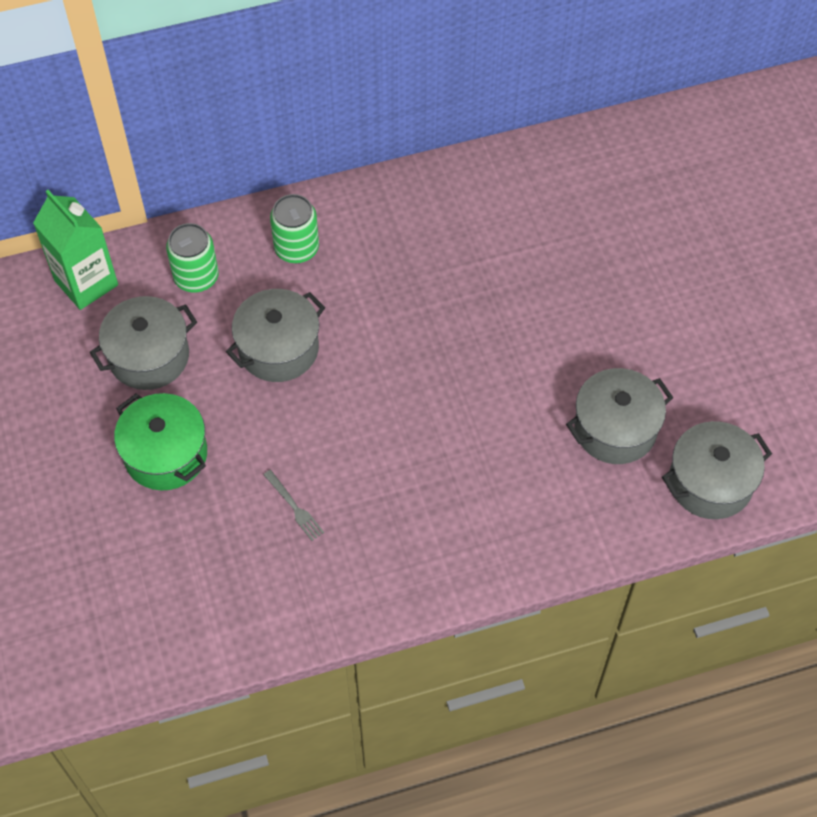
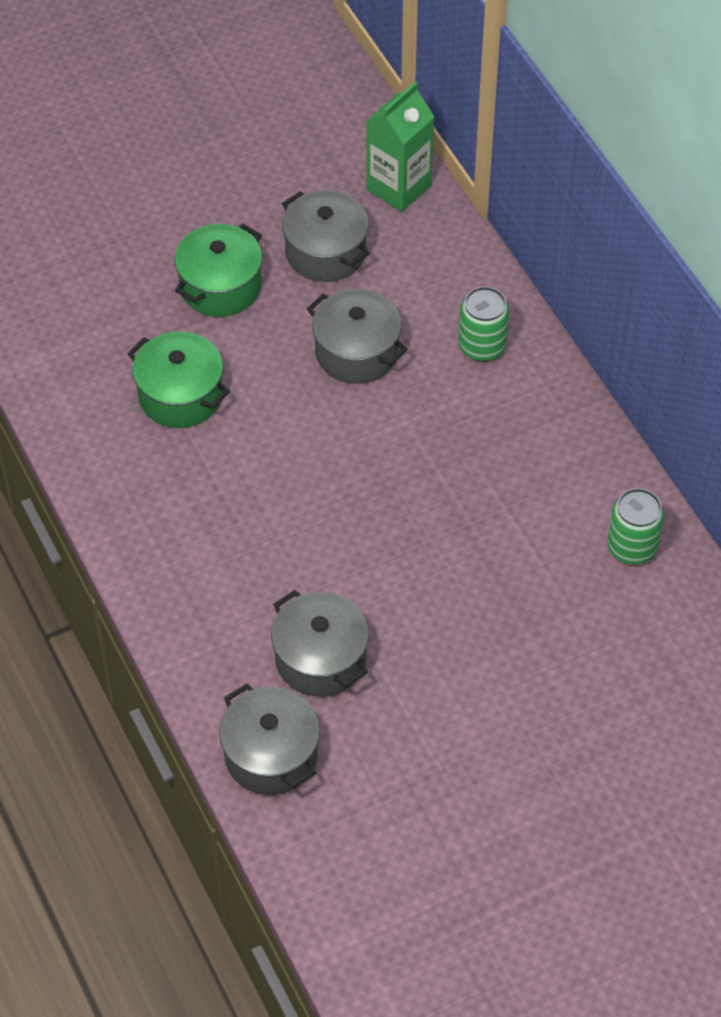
camera: 80 degrees right, 5 degrees down
green can [166,223,219,292] -> green can moved to [607,488,664,565]
grey fork [263,470,324,541] -> green pot [127,331,230,428]

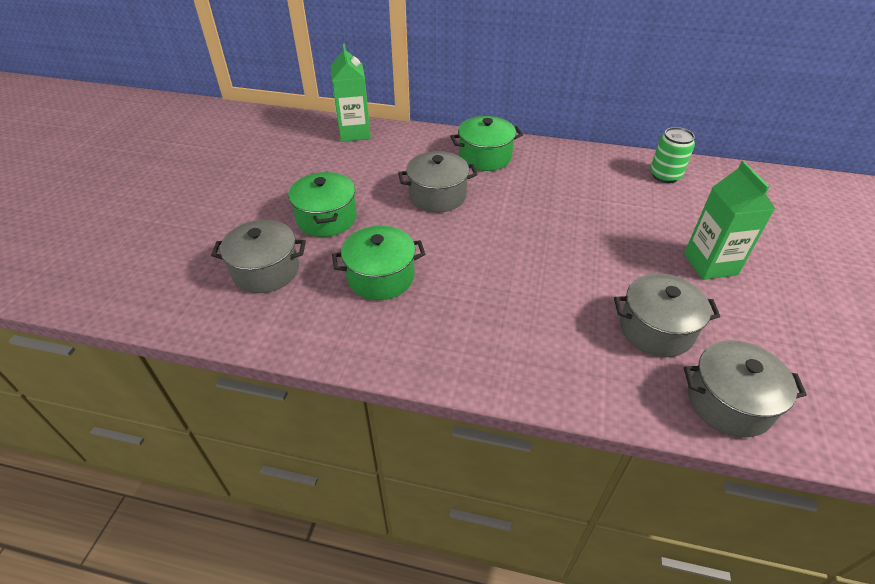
camera: 50 degrees left, 10 degrees down
grey pot [282,190,370,282] -> grey pot moved to [211,220,306,293]
green can [458,286,510,362] -> green pot [450,116,523,171]
none -> green carton [684,161,775,280]

